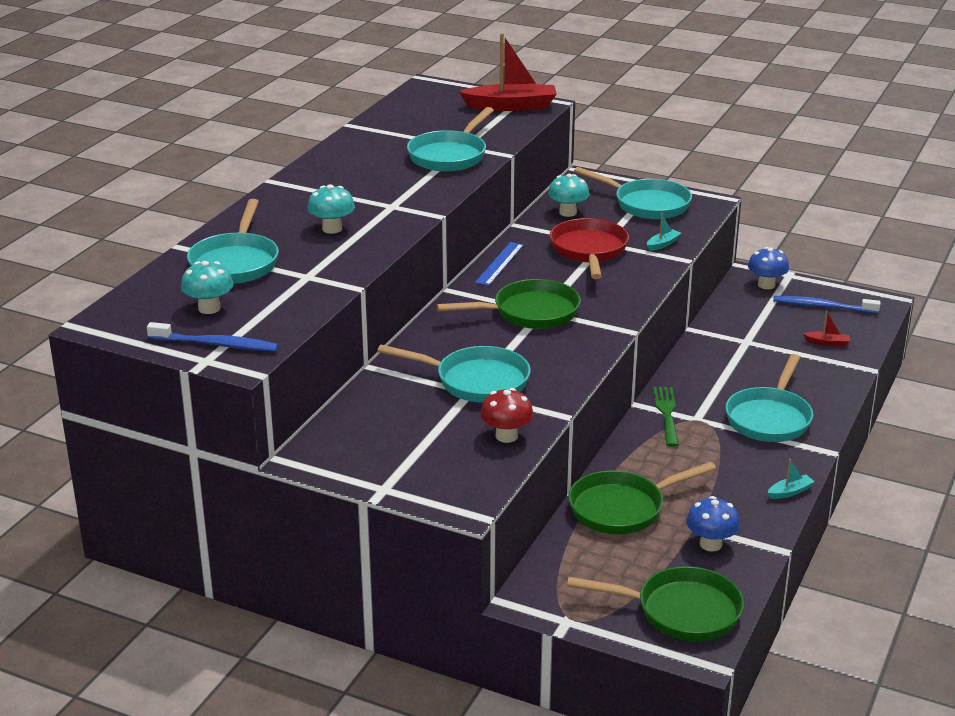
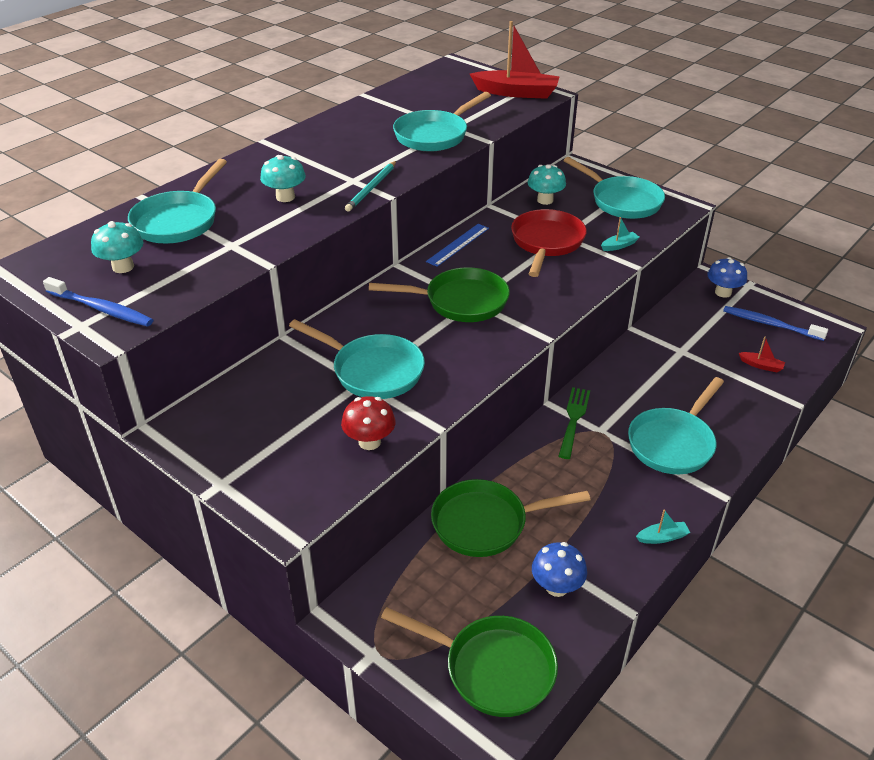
camera: 15 degrees right, 10 degrees up
none -> turquoise pencil [345,161,396,212]

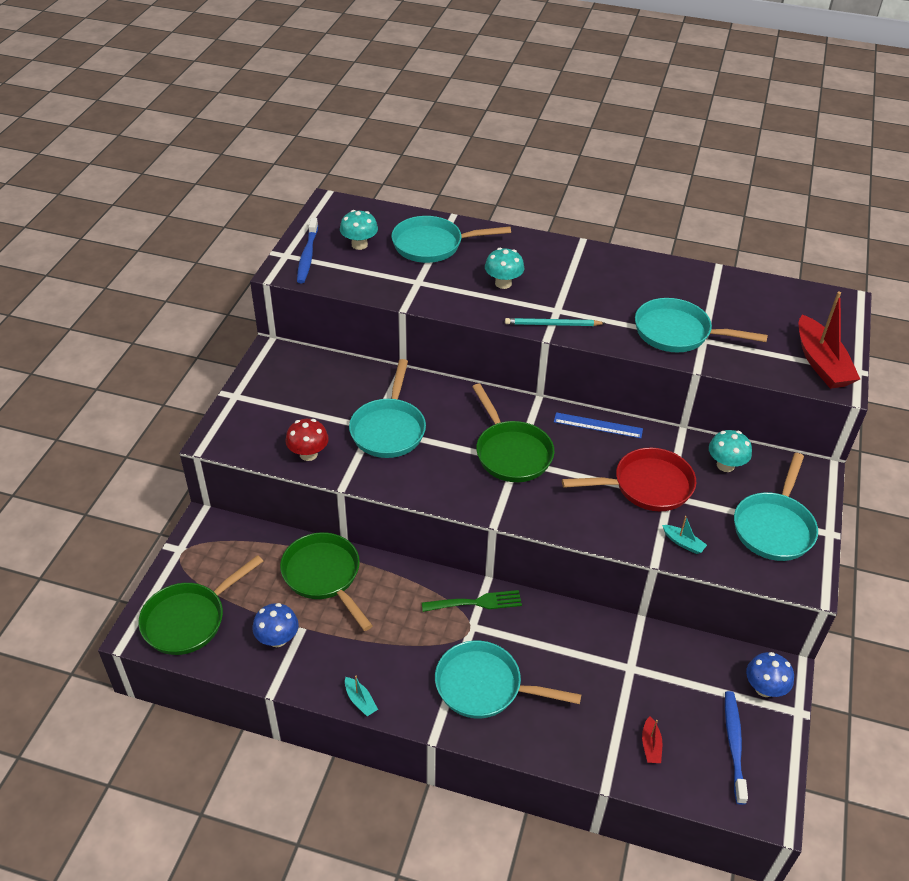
camera: 65 degrees right, 5 degrees up
green pan [381,607,558,717] -> green pan turned 45 degrees clockwise [138,555,263,655]

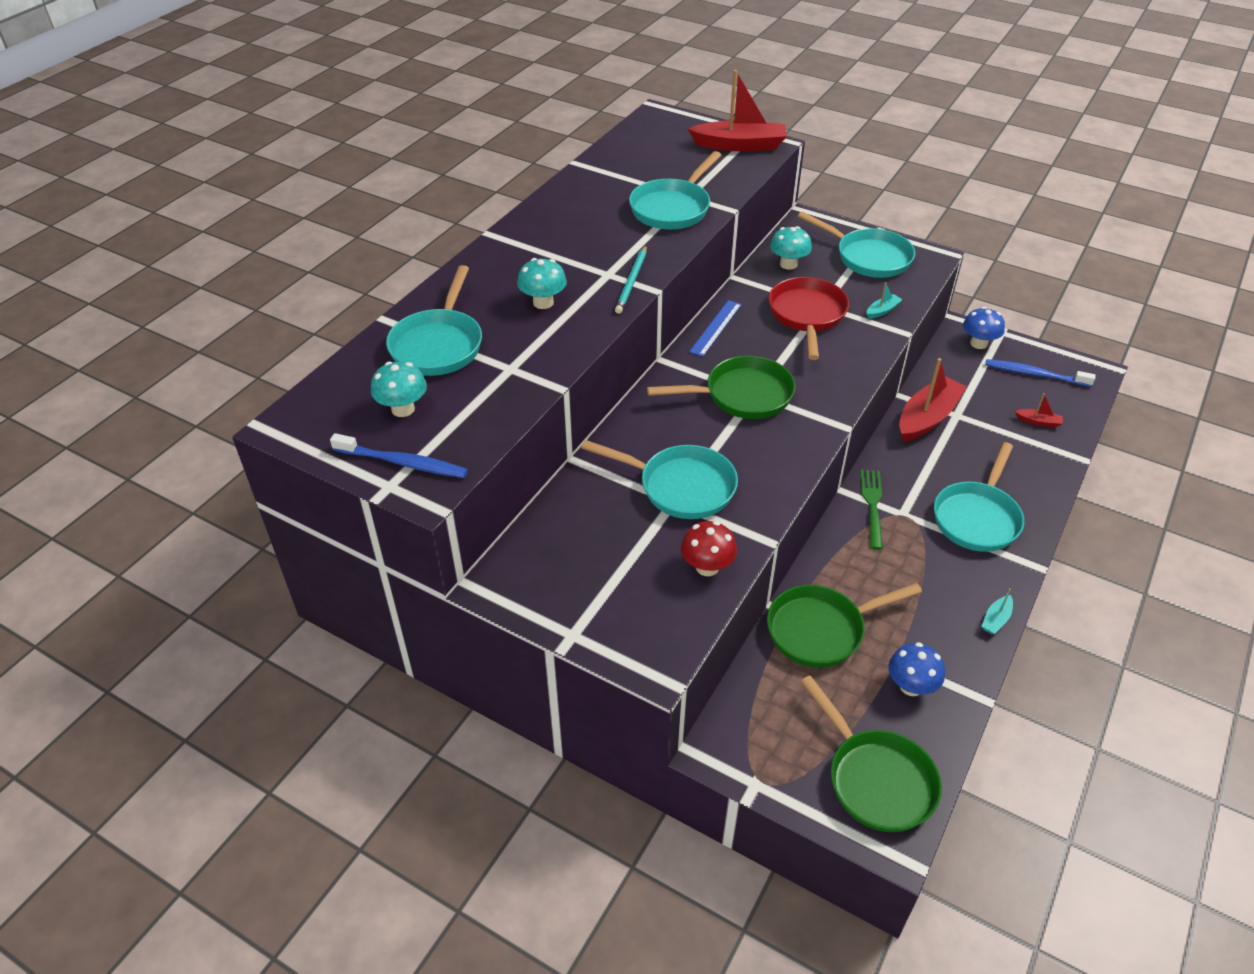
camera: 75 degrees left, 0 degrees up
turquoise boat [345,676,378,716] -> turquoise boat turned 150 degrees clockwise [981,588,1013,634]
none -> red boat [899,358,967,442]

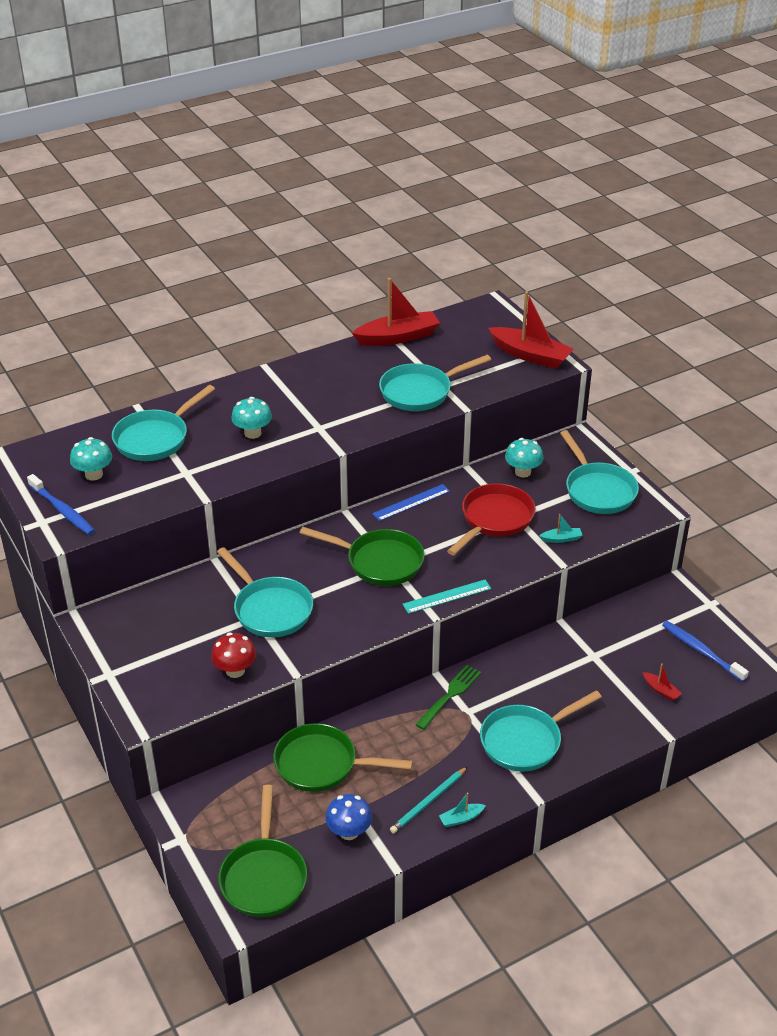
camera: 30 degrees right, 5 degrees down
turquoise pencil [615,246,647,314] -> turquoise pencil moved to [390,767,467,834]
red boat [899,358,967,442] -> red boat moved to [352,278,440,346]
blue mushroom [963,307,1005,349] -> none
none -> turquoise ruler [403,580,491,614]

